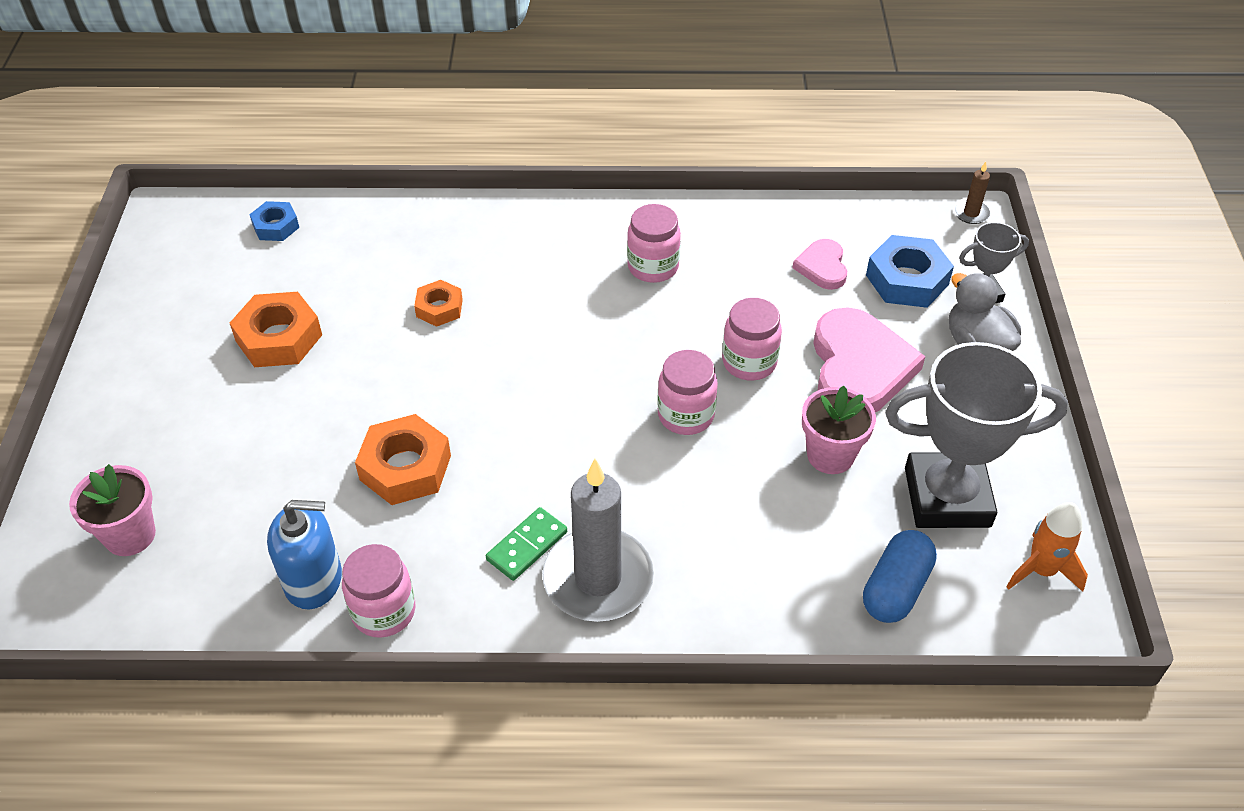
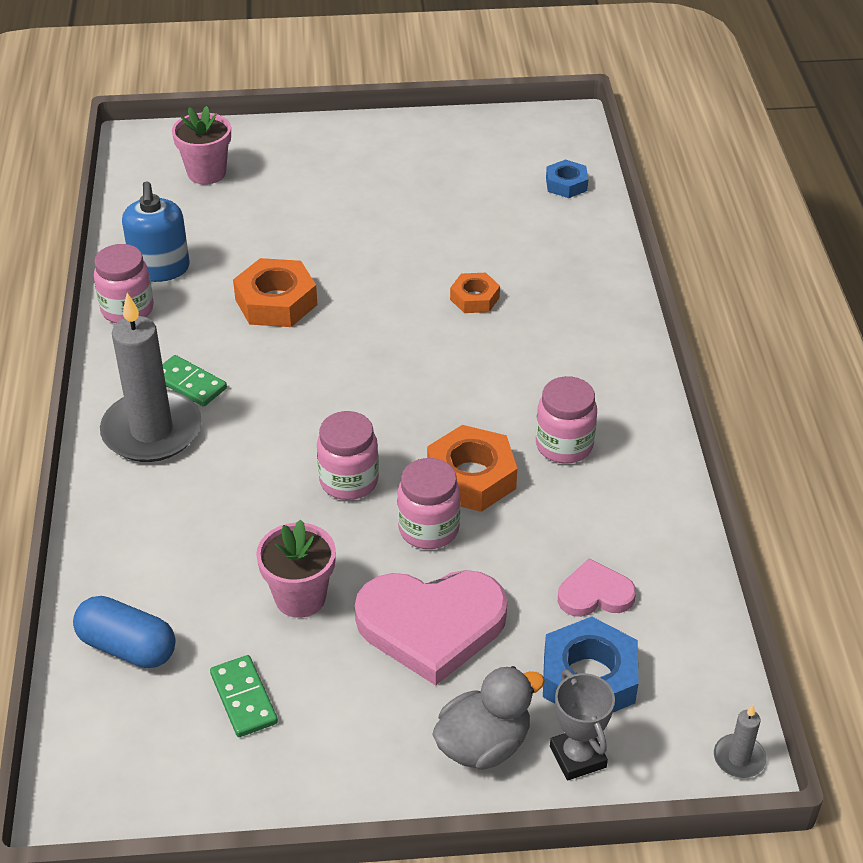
camera: 85 degrees right, 5 degrees down
orange nut [230,292,322,367] -> orange nut moved to [427,425,517,512]
grey trophy [885,342,1068,528] -> green domino [210,655,278,737]
brown candle [953,162,991,224] -> grey candle [714,705,766,778]
orange rocket [1006,502,1088,592] -> none

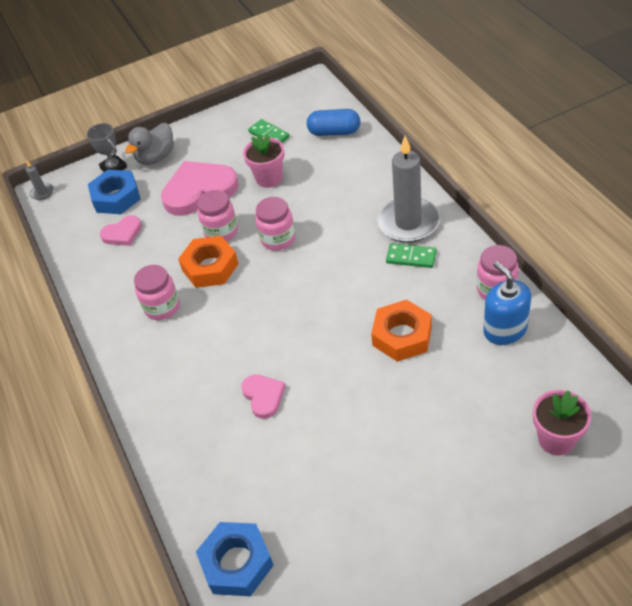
camera: 165 degrees right, 5 degrees up
orange nut [450,273,500,313] -> pink heart [241,375,286,419]
blue nut [546,159,588,198] -> blue nut [196,522,274,596], size x1.67

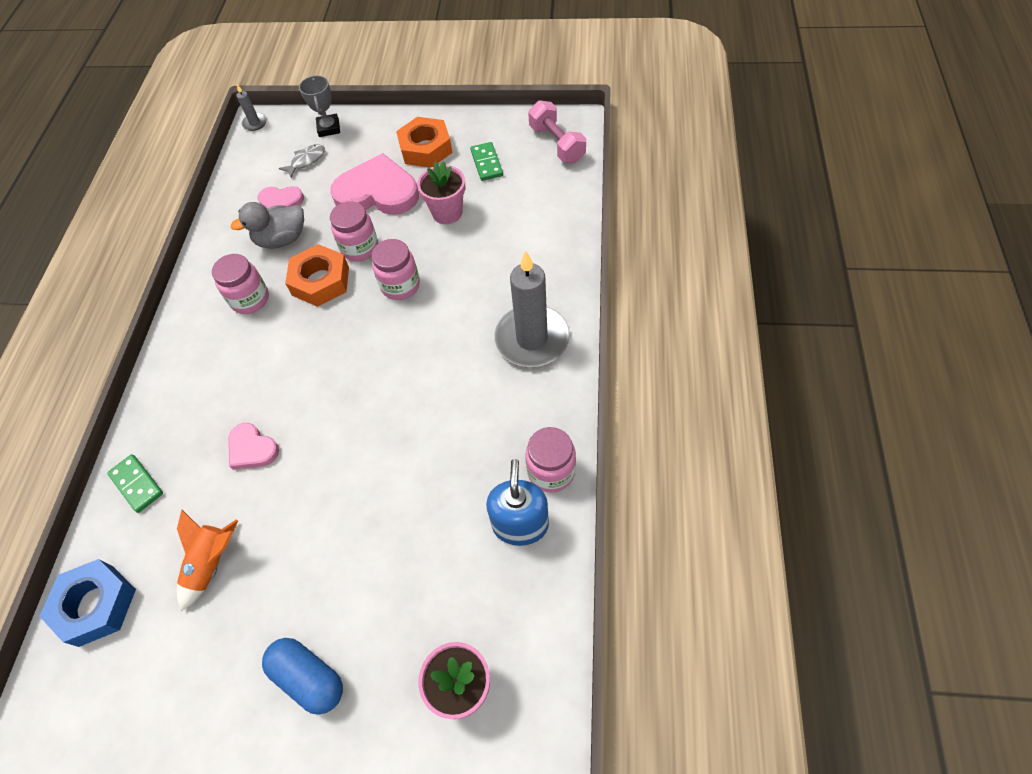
camera: 30 degrees right, 10 degrees up
blue nut [88,170,141,214] -> grey fish [278,144,325,178]
grey duck [125,123,174,165] -> grey duck moved to [231,202,304,249]
pink heart [241,375,286,419] -> pink heart turned 120 degrees clockwise [228,423,279,470]
blue capsule [307,109,360,136] -> blue capsule moved to [262,638,343,715]
orange nut [371,300,432,362] -> orange nut moved to [396,117,453,168]
green domino [386,243,437,268] -> green domino moved to [107,454,163,513]
none -> orange rocket [177,510,238,611]
none -> pink dumbbell [528,100,586,163]

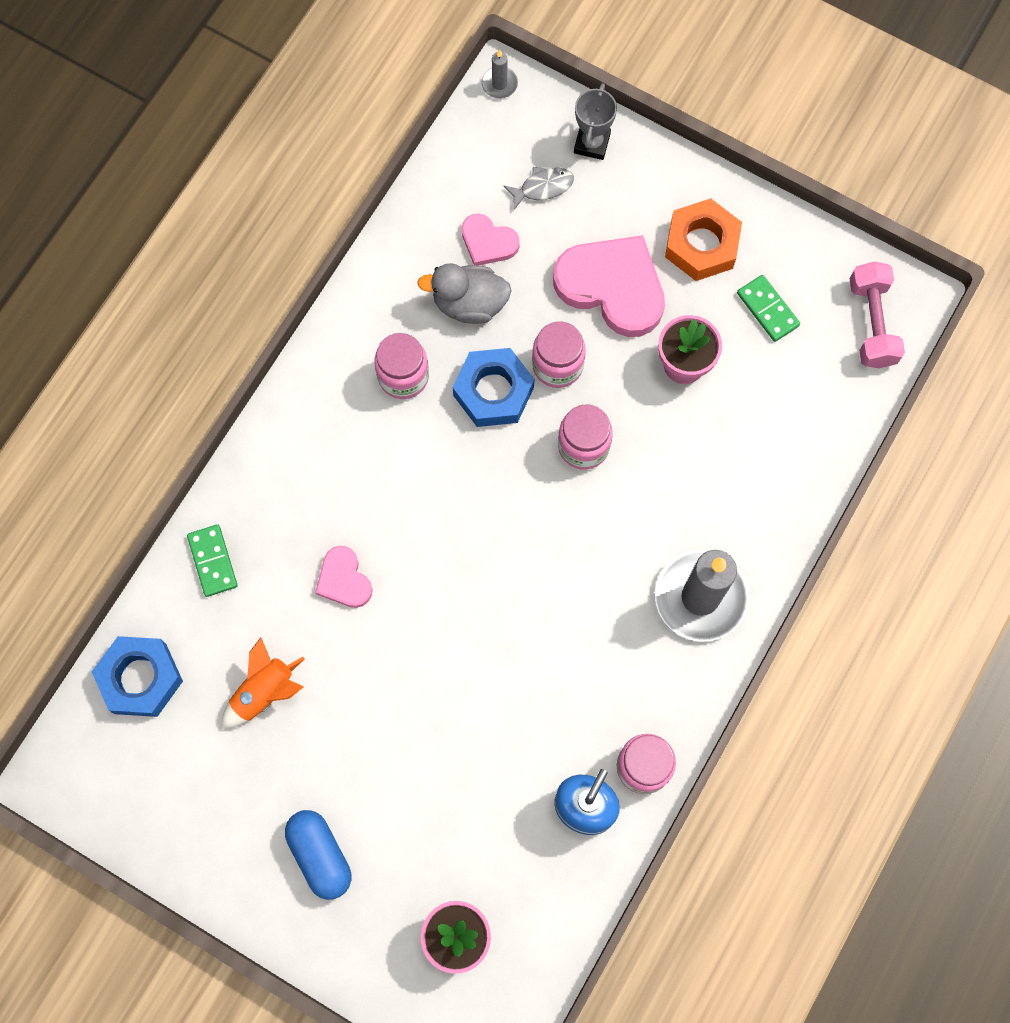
camera: 20 degrees right, 15 degrees up
orange nut [285,244,349,307] -> blue nut [453,348,534,427]
green domino [470,142,503,181] -> green domino turned 45 degrees counterclockwise [737,275,800,342]

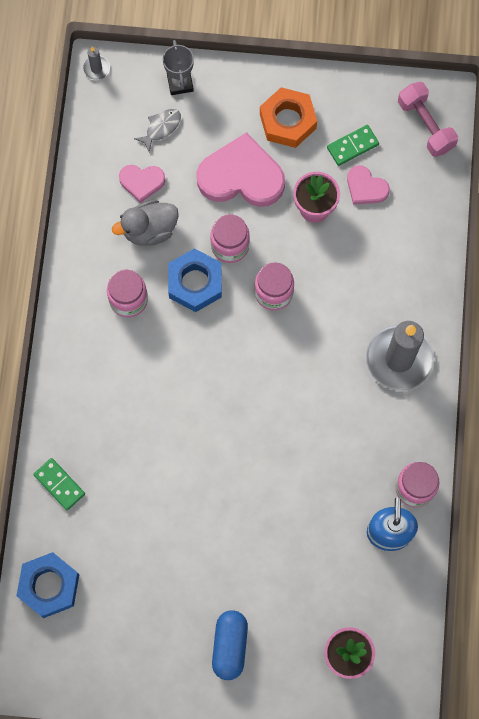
camera: 25 degrees left, 0 degrees up
orange rocket [221,637,305,728] -> none
blue capsule [285,810,351,900] -> blue capsule turned 60 degrees clockwise [212,610,248,680]
pink heart [315,546,373,608] -> pink heart moved to [347,165,390,205]
green domino [737,275,800,342] -> green domino turned 60 degrees counterclockwise [327,125,379,166]

